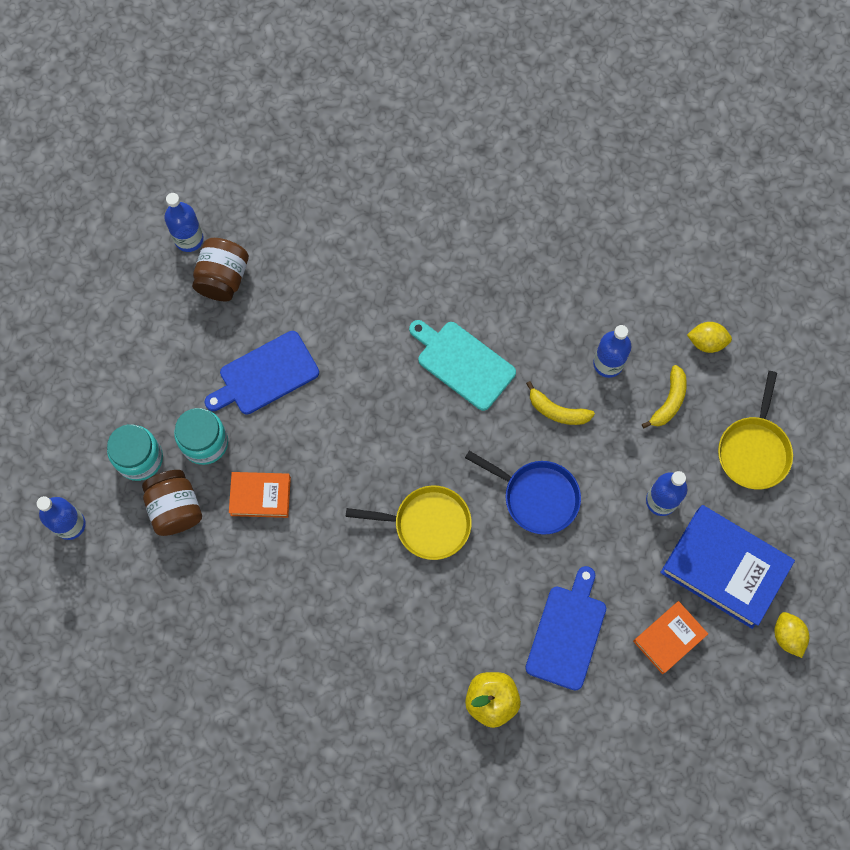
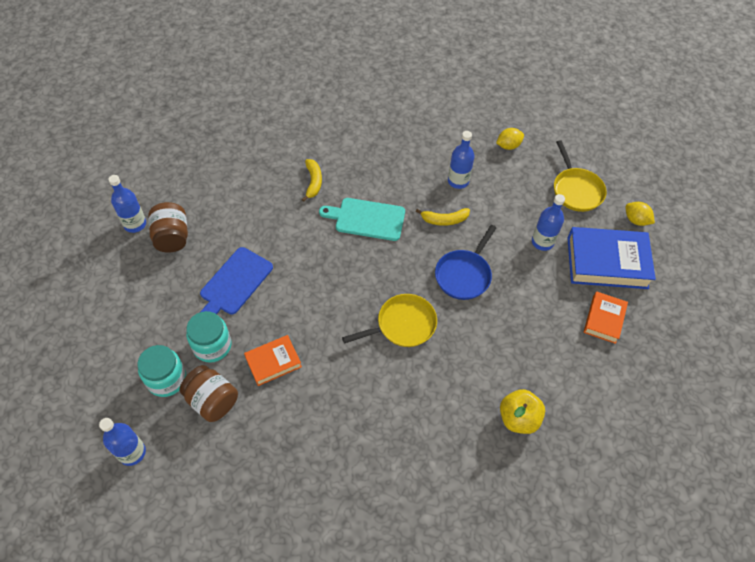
camera: 30 degrees left, 15 degrees down
blue pan [465,451,581,535] -> blue pan turned 120 degrees clockwise [435,225,496,300]
blue cutting board [525,566,606,691] -> none
yellow banana [642,365,687,428] -> yellow banana moved to [302,159,322,202]
yellow lemon [775,612,809,658] -> yellow lemon moved to [626,202,655,226]

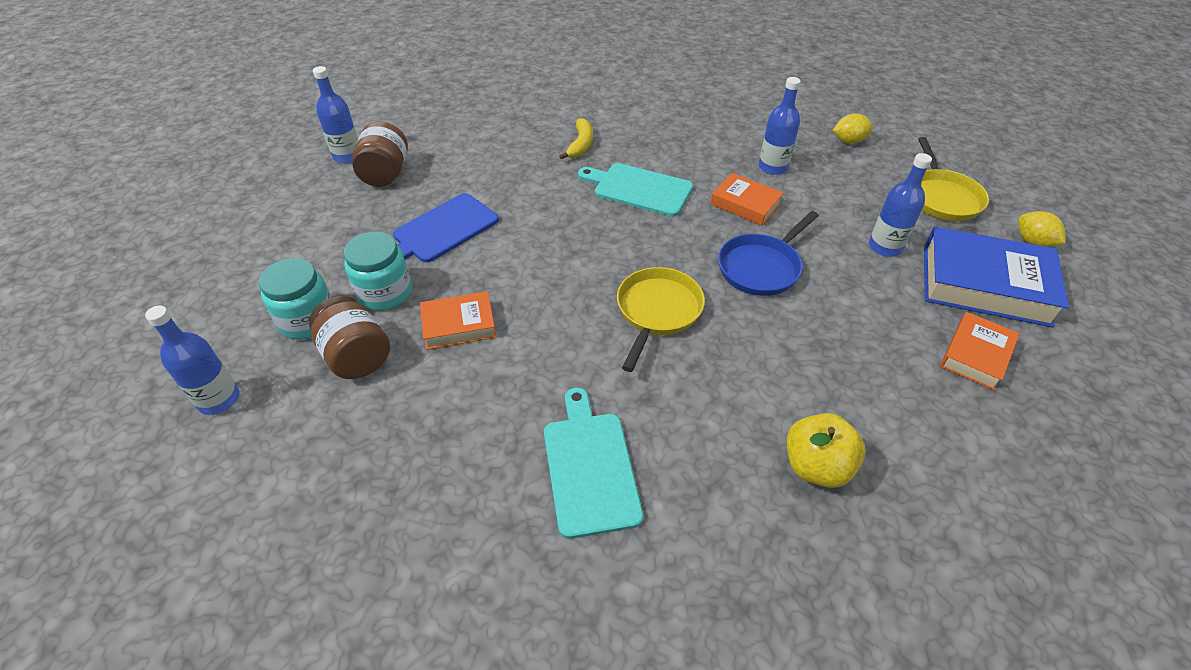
camera: 15 degrees right, 10 degrees down
yellow pan [342,294,437,347] -> yellow pan turned 60 degrees counterclockwise [617,267,705,372]
yellow banana [416,208,470,226] -> orange book [711,173,783,226]
none -> turquoise cutting board [544,388,643,539]

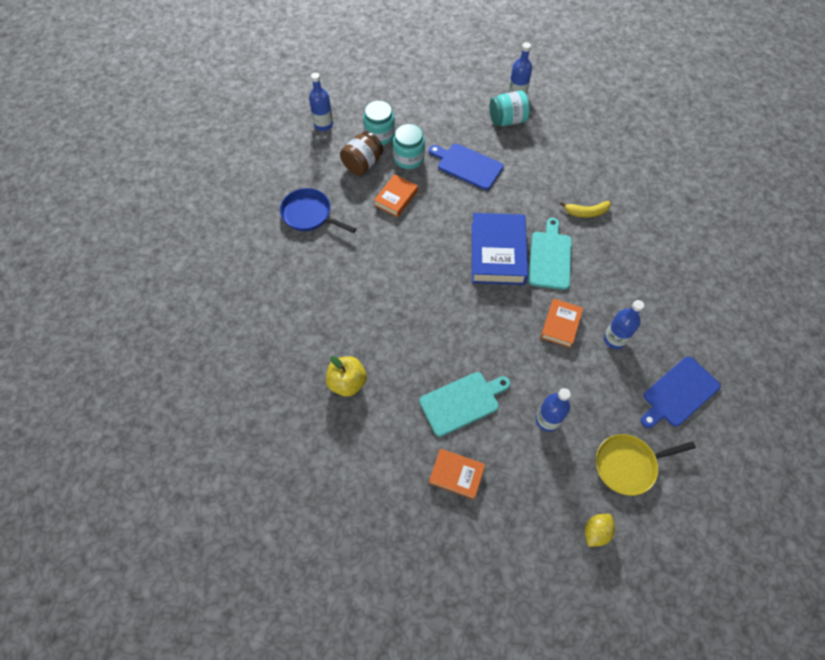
camera: 75 degrees right, 15 degrees up
brown jar [353,122,408,187] -> turquoise jar [489,91,530,126]
orange book [420,291,496,350] -> orange book turned 60 degrees clockwise [374,174,418,217]
turquoise cutting board [544,388,643,539] -> turquoise cutting board moved to [419,372,510,437]
yellow pan [617,267,705,372] -> none
blue pan [718,211,819,296] -> blue pan moved to [280,188,356,233]
yellow lemon [832,113,873,144] -> blue cutting board [640,356,721,428]
blue book [924,226,1069,328] -> blue book moved to [472,213,528,285]

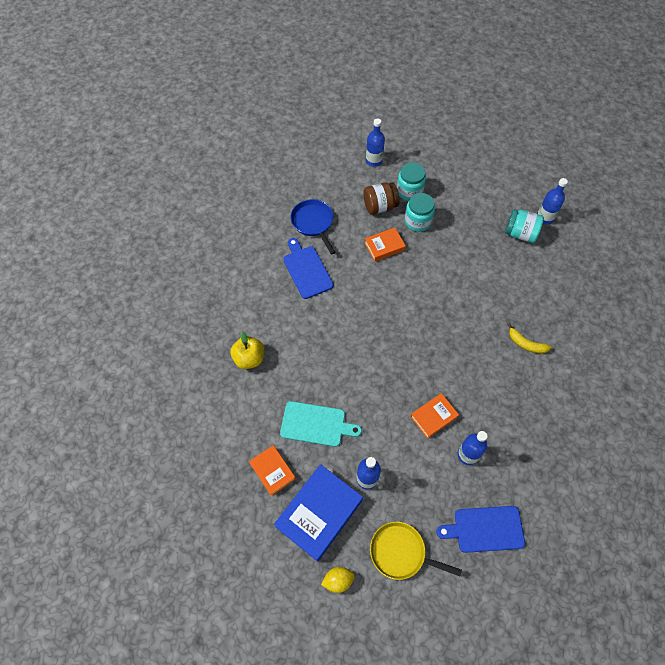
camera: 35 degrees right, 0 degrees up
blue cutting board [429,144,504,190] -> blue cutting board moved to [283,238,334,299]
blue book [472,213,528,285] -> blue book moved to [274,464,363,561]
turquoise cutting board [528,218,572,290] -> none

